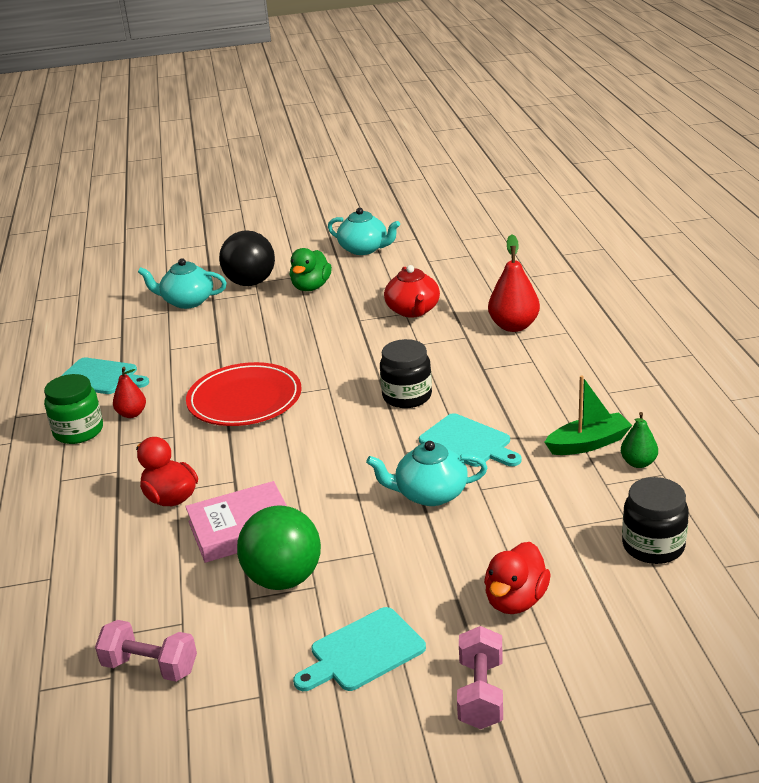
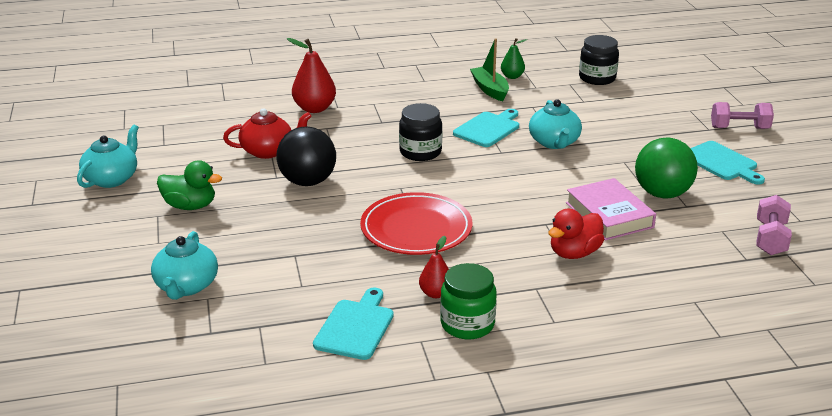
camera: 95 degrees left, 0 degrees up
black ball [219,230,275,286] -> black ball moved to [277,127,336,186]
red duck [484,542,551,614] -> none

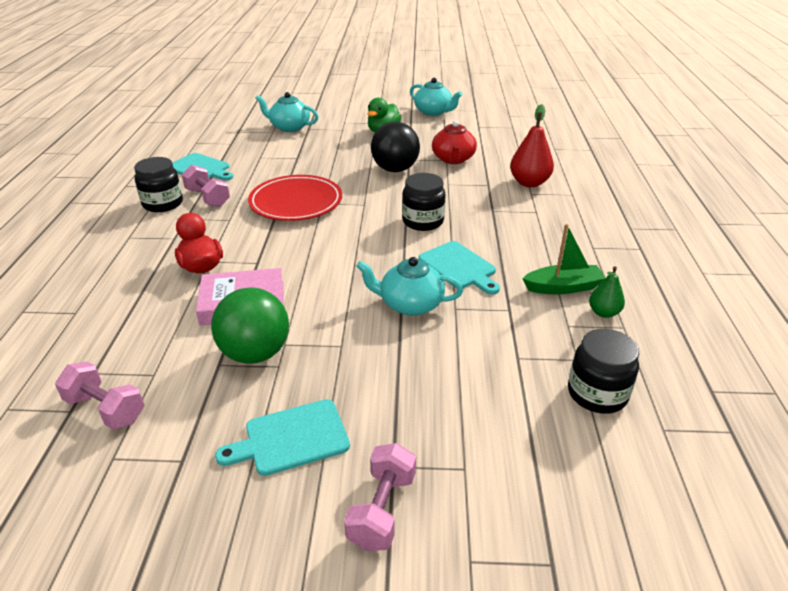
camera: 105 degrees right, 5 degrees up
red pear [419,236,449,298] -> pink dumbbell [182,165,230,207]
green jar [440,263,497,339] -> black jar [134,157,183,212]

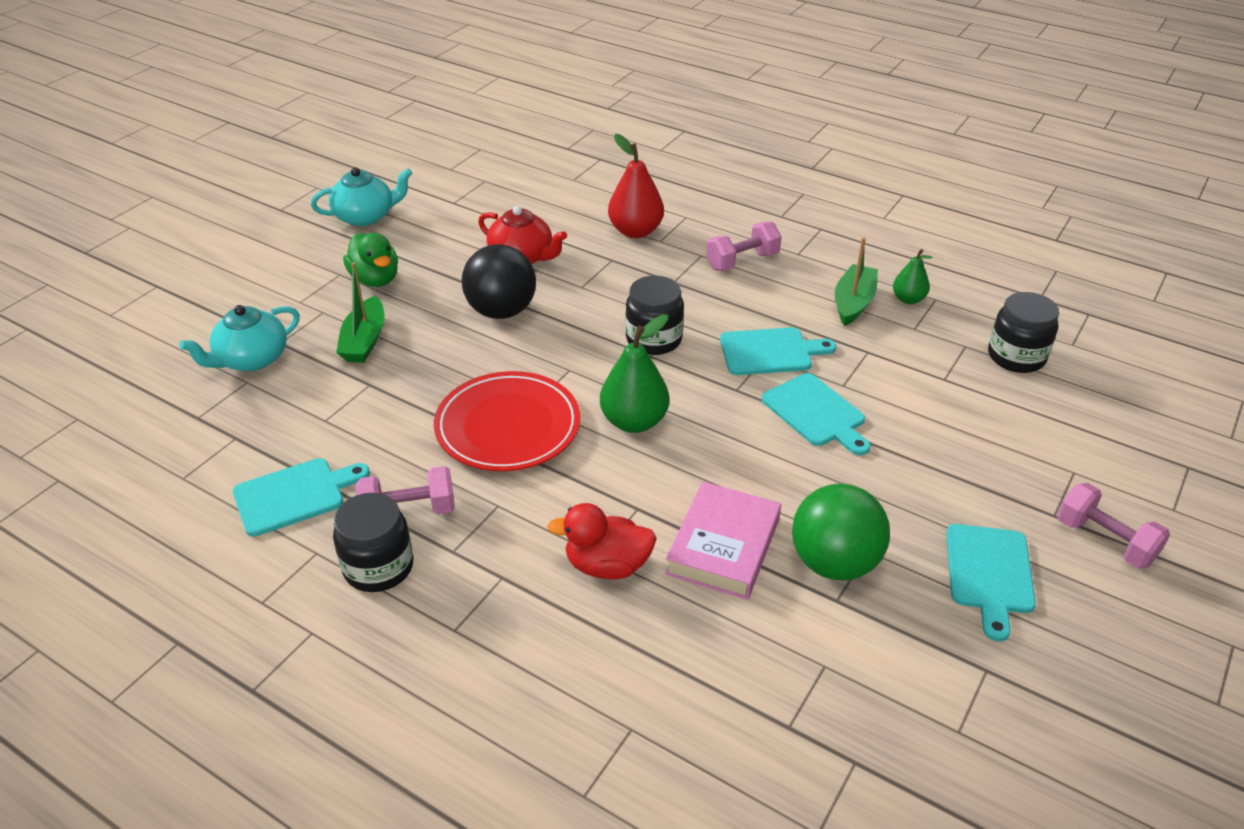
camera: 60 degrees left, 5 degrees up
pink dumbbell [55,361,144,430] -> pink dumbbell moved to [706,222,782,271]
turquoise teapot [356,257,463,316] -> turquoise cutting board [762,373,871,455]
none -> green boat [336,262,384,363]
none -> green pear [600,314,669,433]

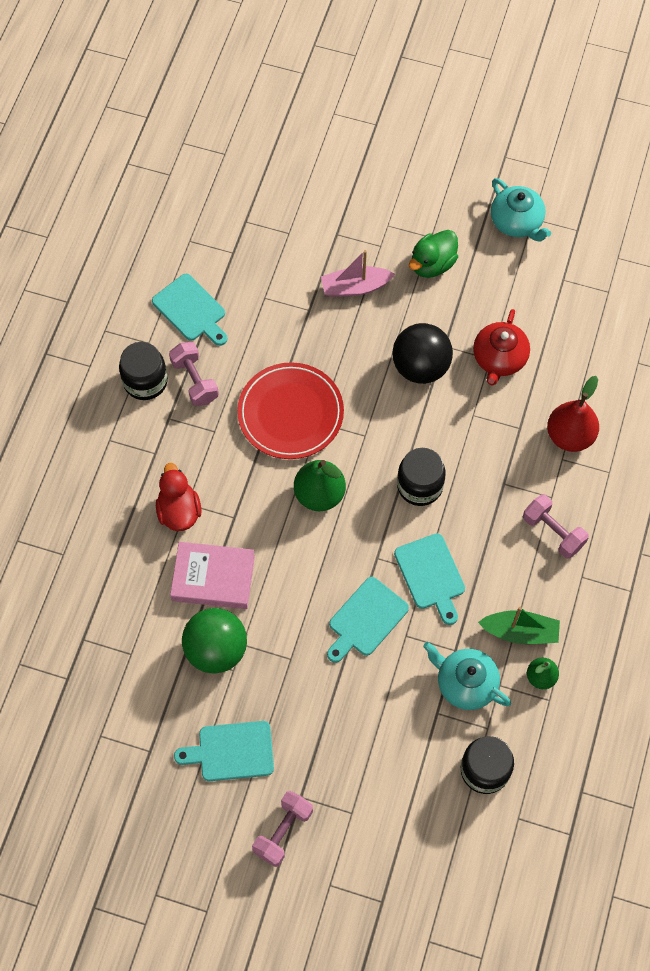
camera: 75 degrees right, 25 degrees up
turquoise teapot [179,305,300,371] -> turquoise teapot moved to [423,642,511,710]
green boat [336,262,384,363] -> pink boat [321,250,395,297]

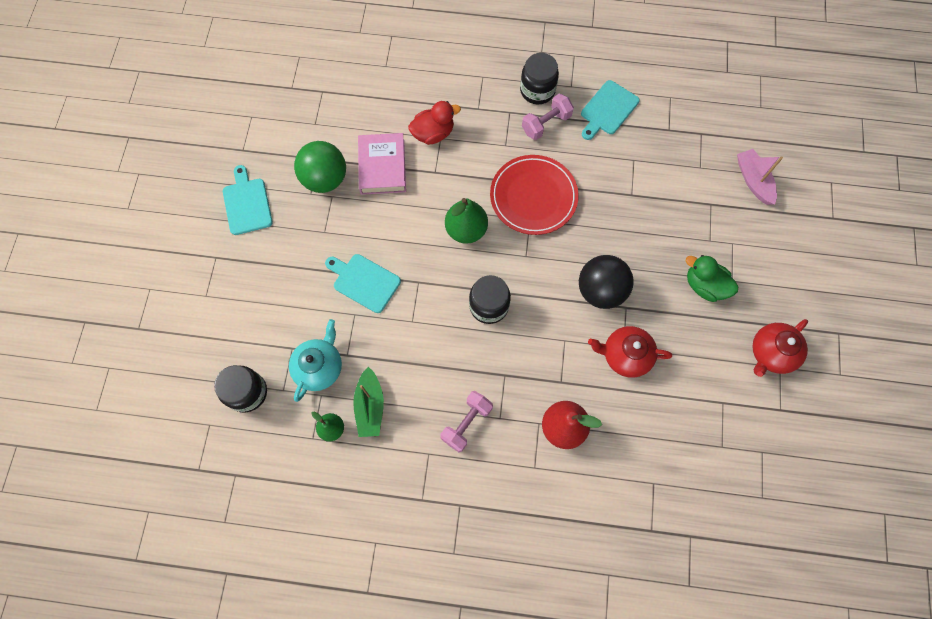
camera: 80 degrees right, 5 degrees up
pink dumbbell [252,791,313,867] -> none
pink boat [321,250,395,297] -> pink boat moved to [737,149,783,205]
turquoise cutting board [394,533,465,625] -> none
turquoise teapot [491,178,551,242] -> red teapot [752,319,808,377]

